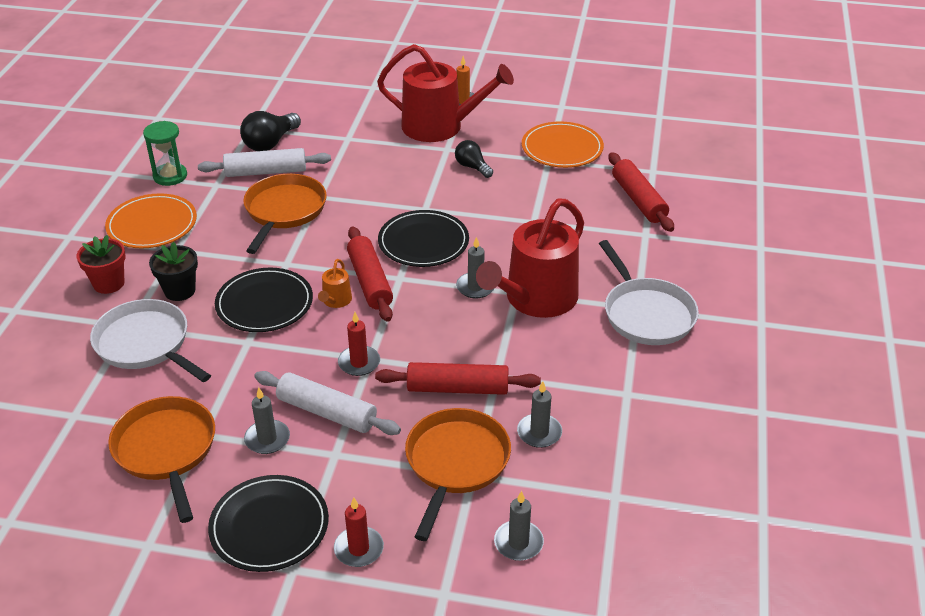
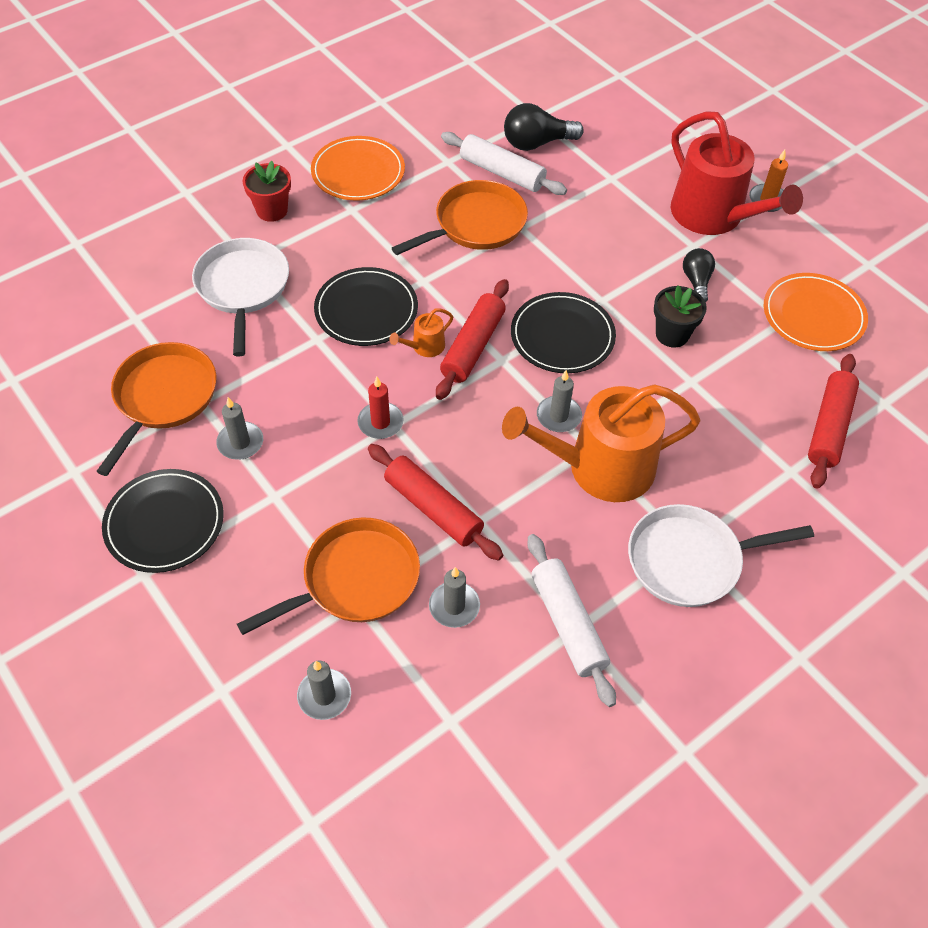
camera: 40 degrees right, 15 degrees up
green hourglass [143,121,187,186] -> none
black flower pot [149,242,198,301] -> black flower pot moved to [654,285,707,347]
white rolling pin [254,371,401,435] -> white rolling pin moved to [527,534,616,707]
red candle [334,497,384,567] -> none
red watering can [476,198,584,318] -> orange watering can [502,384,701,502]
white pan [599,240,699,345] -> white pan turned 60 degrees clockwise [628,504,814,607]

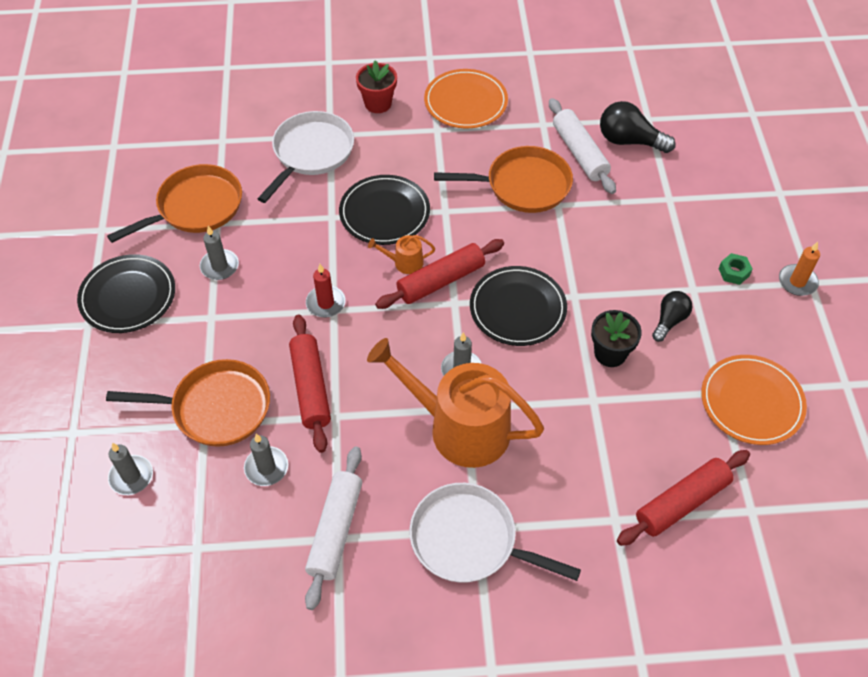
camera: 35 degrees right, 0 degrees up
red watering can [671,111,803,235] -> green nut [719,253,753,285]

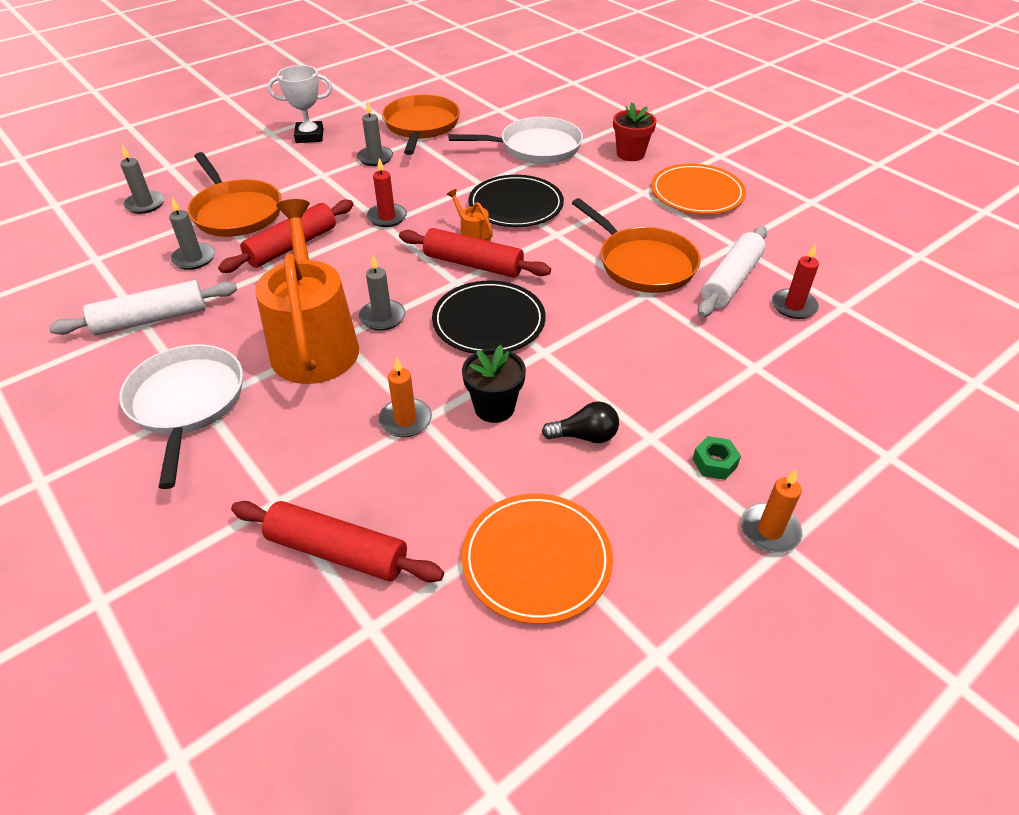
camera: 55 degrees right, 10 degrees down
black plate [77,254,175,333] -> white trophy [268,65,332,143]
orange pan [107,164,242,243] -> orange pan turned 105 degrees counterclockwise [382,95,460,155]
black light bulb [600,101,676,153] -> red candle [772,244,819,319]
none -> orange candle [379,357,432,437]

